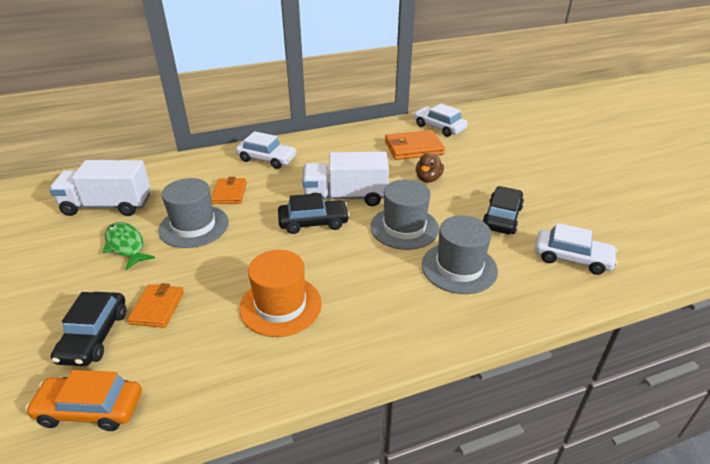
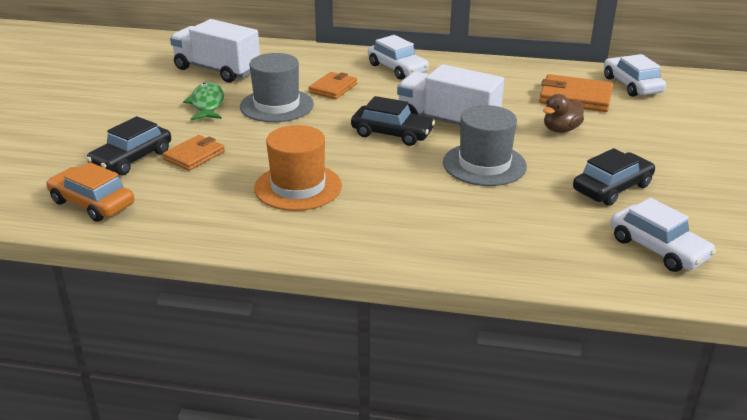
camera: 30 degrees right, 5 degrees down
grey hat [422,215,498,294] -> none

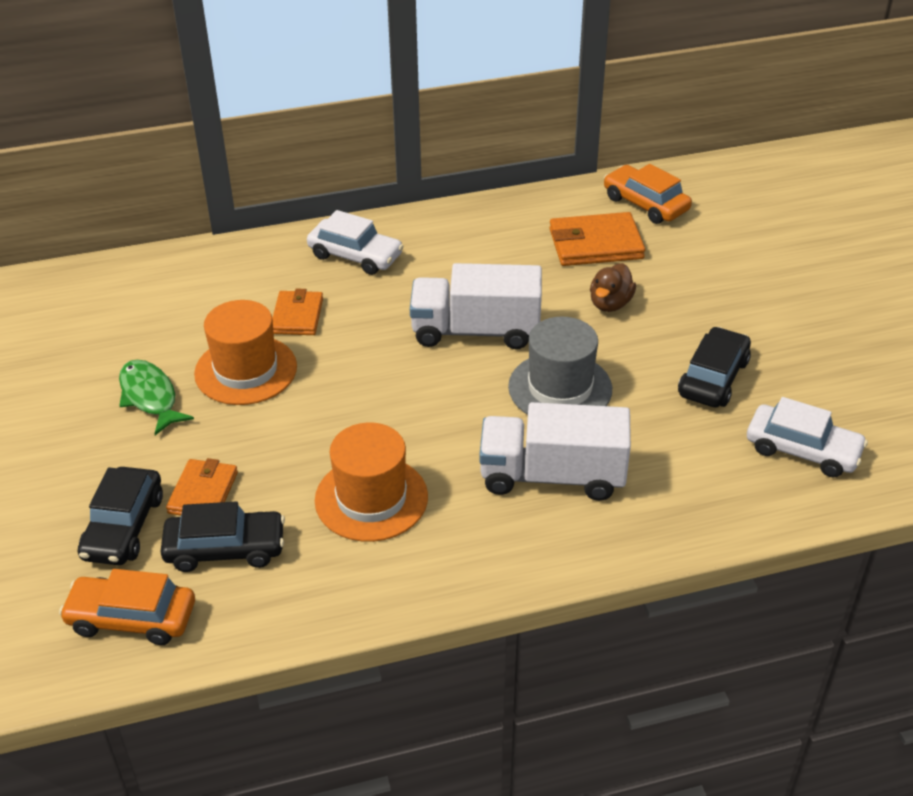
camera: 25 degrees left, 10 degrees up
white truck [170,19,260,83] -> white truck moved to [479,402,631,501]
grey hat [240,53,314,122] -> orange hat [194,300,297,405]
black car [351,96,435,146] -> black car moved to [160,502,285,572]
white car [604,54,666,97] -> orange car [604,164,692,224]

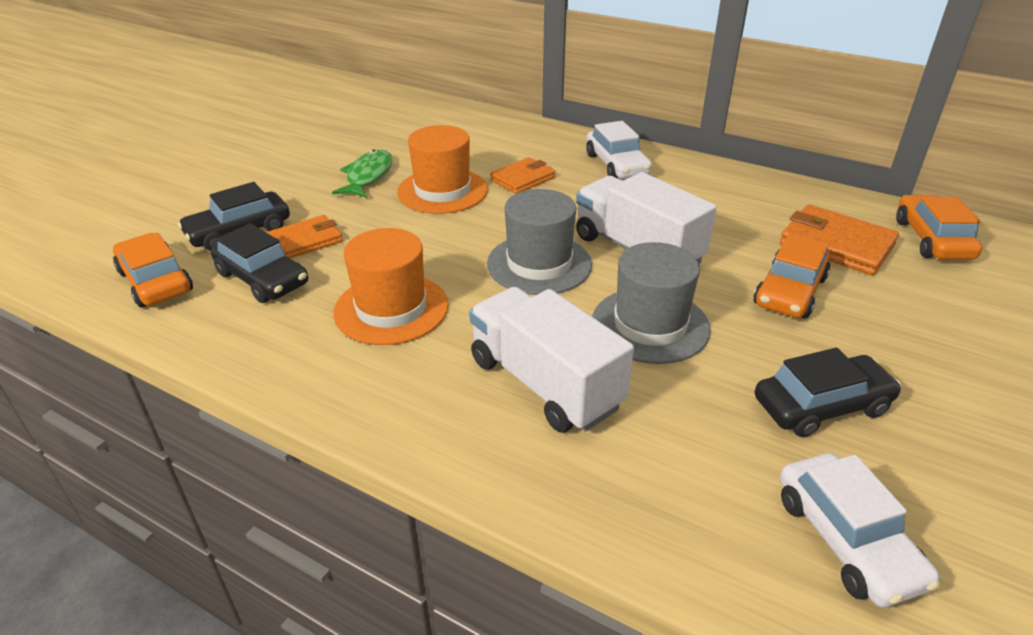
camera: 45 degrees right, 5 degrees down
brown duck [590,263,636,312] -> orange car [753,233,831,318]
none -> grey hat [487,189,592,295]

